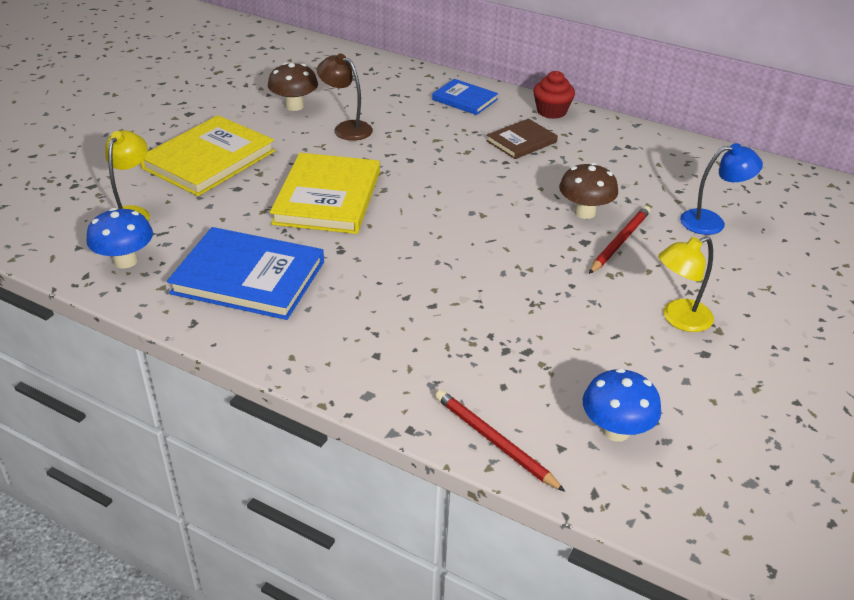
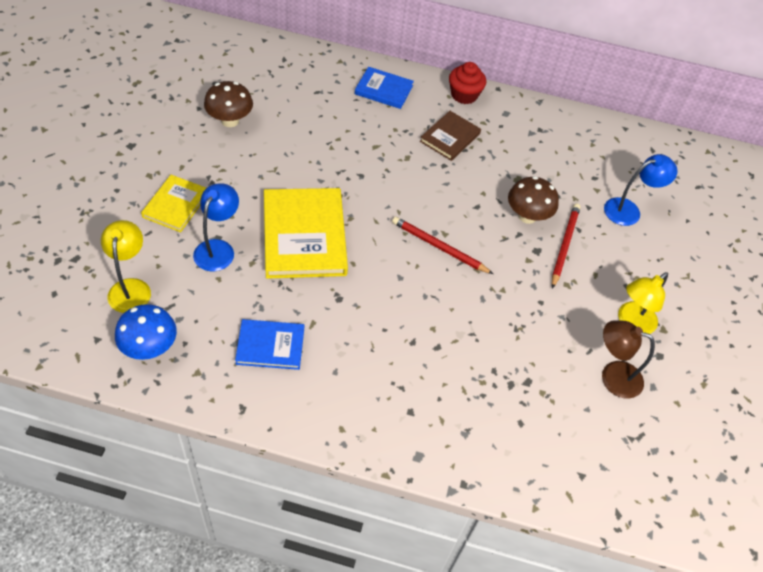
camera: 20 degrees left, 15 degrees up
yellow book [140,115,275,196] -> yellow book [141,175,206,232], size x0.56
blue book [167,227,324,320] -> blue book [235,319,304,370], size x0.56
brown lamp [317,54,373,141] -> brown lamp moved to [602,320,655,399]
red pencil [435,390,565,492] -> red pencil moved to [392,217,493,274]
blue mushroom [583,368,661,442] -> none
none -> blue lamp [193,183,239,271]

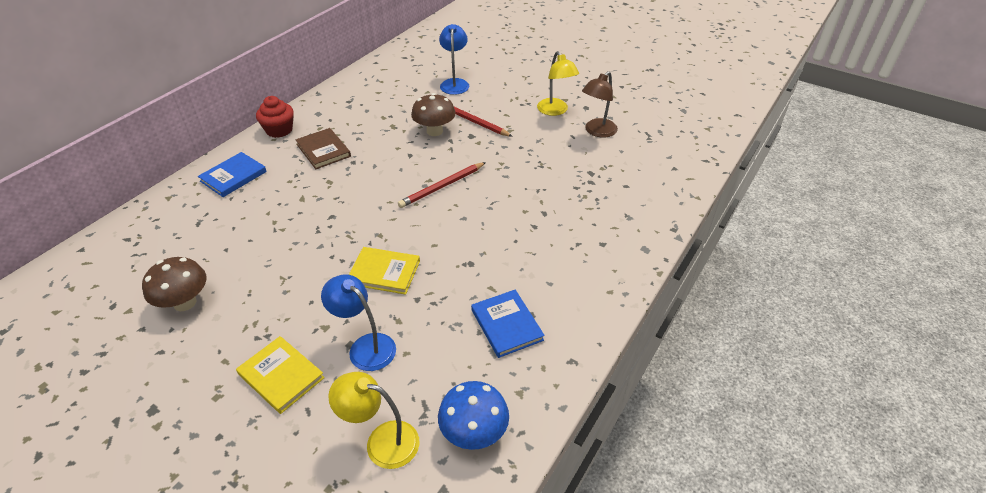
camera: 65 degrees left, 10 degrees down
blue book [235,319,304,370] -> blue book turned 45 degrees counterclockwise [471,290,545,358]
yellow book [264,188,348,279] -> yellow book [349,247,420,295], size x0.56

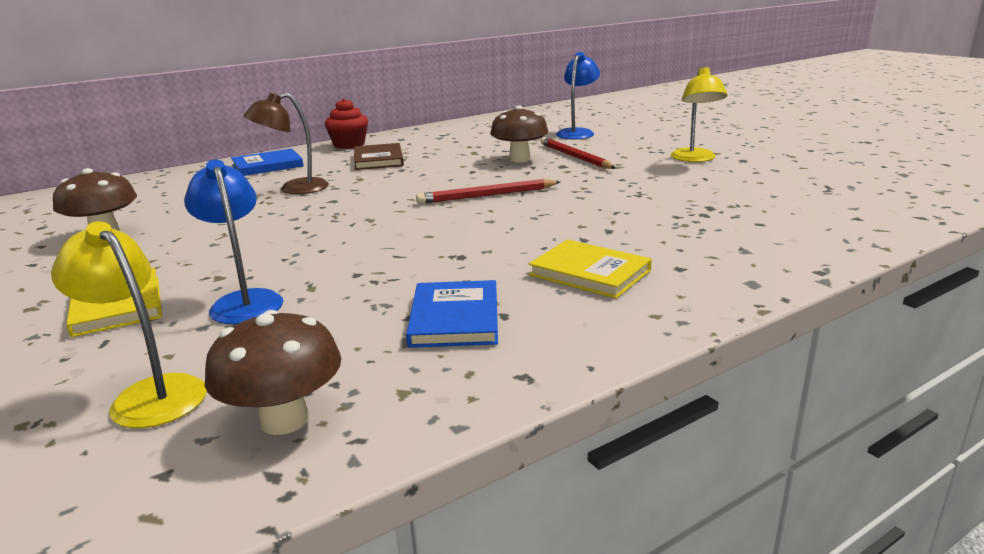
camera: 25 degrees right, 20 degrees down
yellow book [349,247,420,295] -> yellow book moved to [529,240,652,298]
blue mushroom [438,381,509,450] -> brown mushroom [205,310,341,435]
brown lamp [582,71,618,138] -> brown lamp moved to [243,93,329,194]

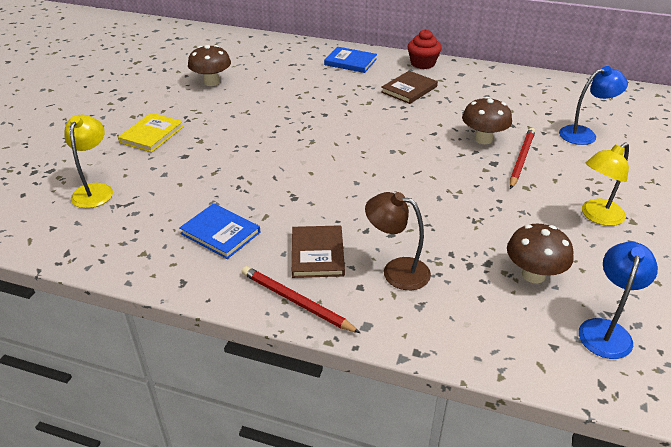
camera: 50 degrees right, 15 degrees up
blue lamp [184,159,283,324] -> blue lamp moved to [579,242,658,359]
brown mushroom [205,310,341,435] -> brown mushroom moved to [507,224,574,283]
brown lamp [243,93,329,194] -> brown lamp moved to [365,192,431,290]
blue book [406,280,498,348] -> blue book turned 75 degrees clockwise [179,203,260,259]
red pencil [416,179,560,204] -> red pencil moved to [242,266,360,333]
yellow book [529,240,652,298] -> brown book [292,225,345,278]

